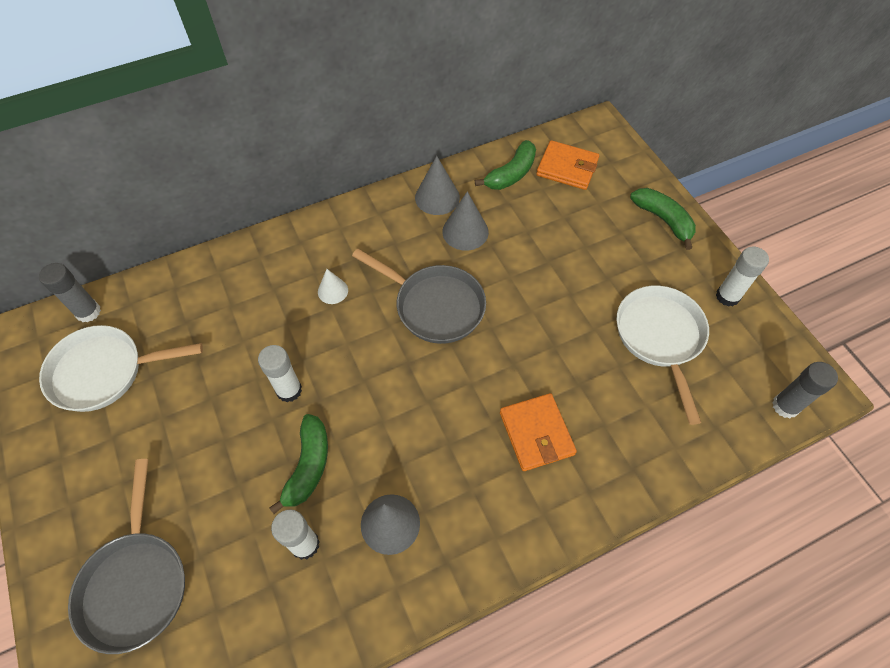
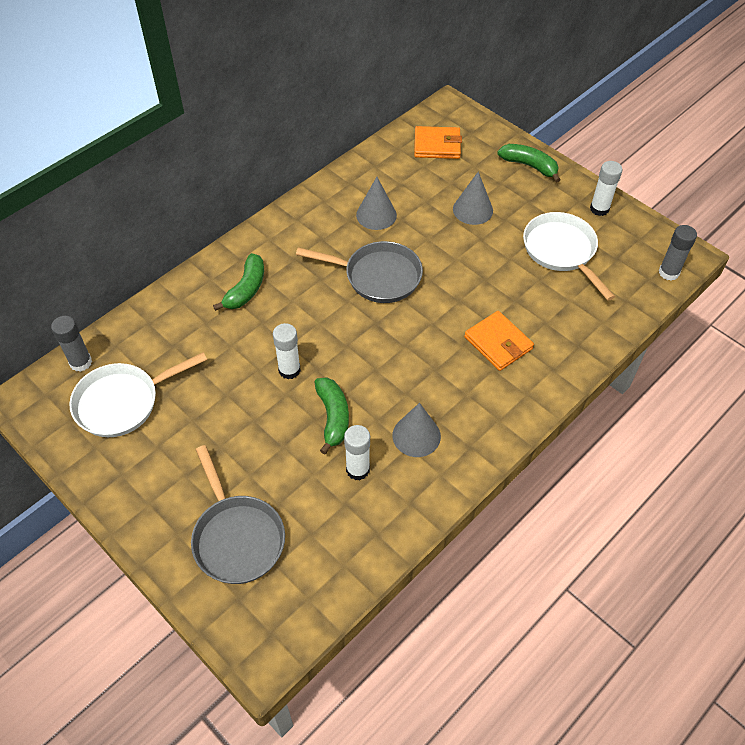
camera: 20 degrees left, 5 degrees down
white cone [318,269,348,304] -> none
grey cone [415,156,460,215] -> grey cone moved to [453,171,493,225]
green banana [475,140,536,190] -> green banana moved to [213,253,264,311]

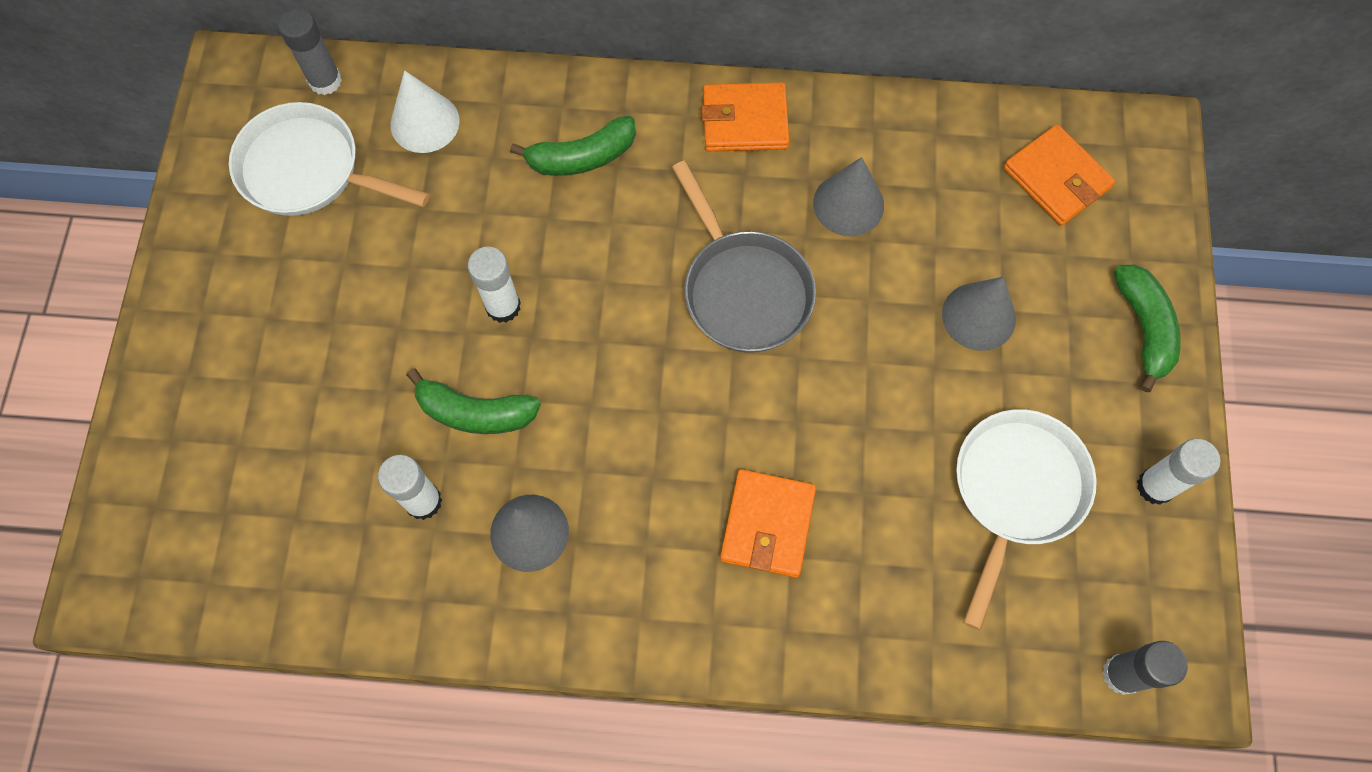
camera: 50 degrees right, 15 degrees up
grey pan [191,445,285,584] -> none
green banana [314,377,349,454] -> green banana turned 60 degrees clockwise [406,368,541,434]
none -> white cone [390,70,460,153]
none -> orange wallet [701,83,789,152]

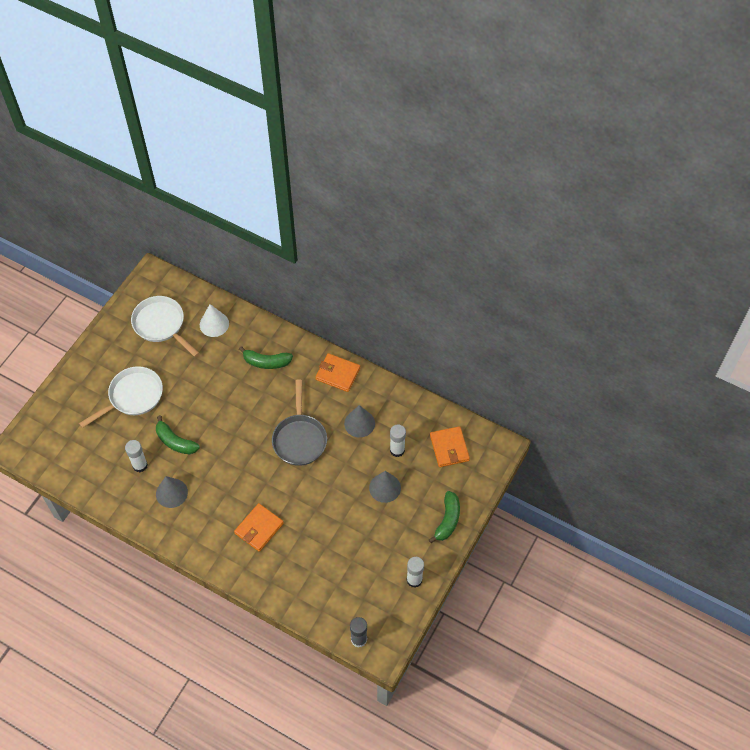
camera: 25 degrees right, 10 degrees down
grey glue stick [278,8,342,95] -> none
white glue stick [468,246,521,323] -> white glue stick moved to [390,424,406,457]
white pan [956,409,1097,630] -> white pan moved to [79,366,163,428]

